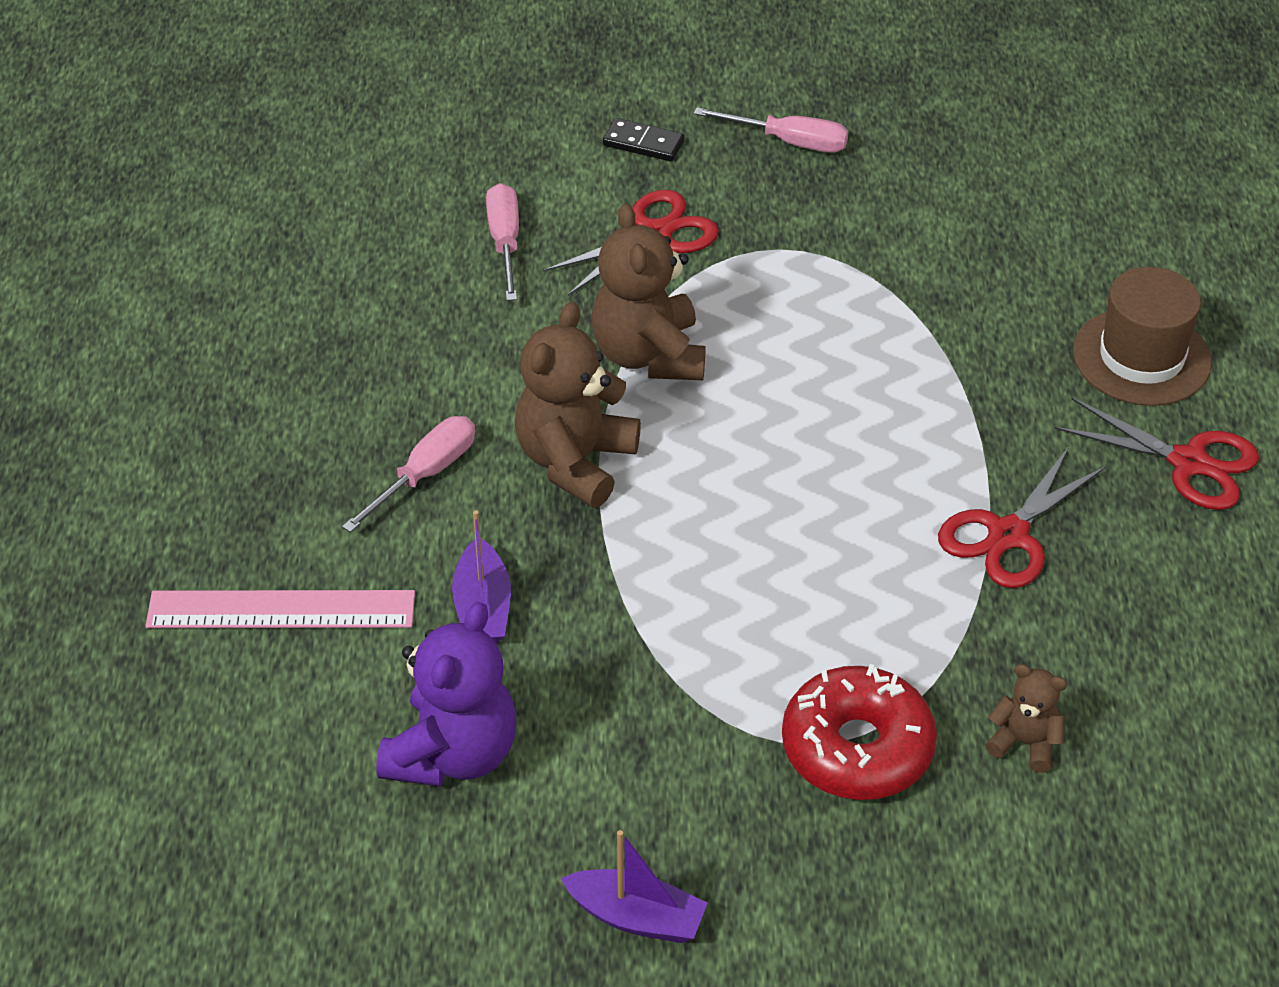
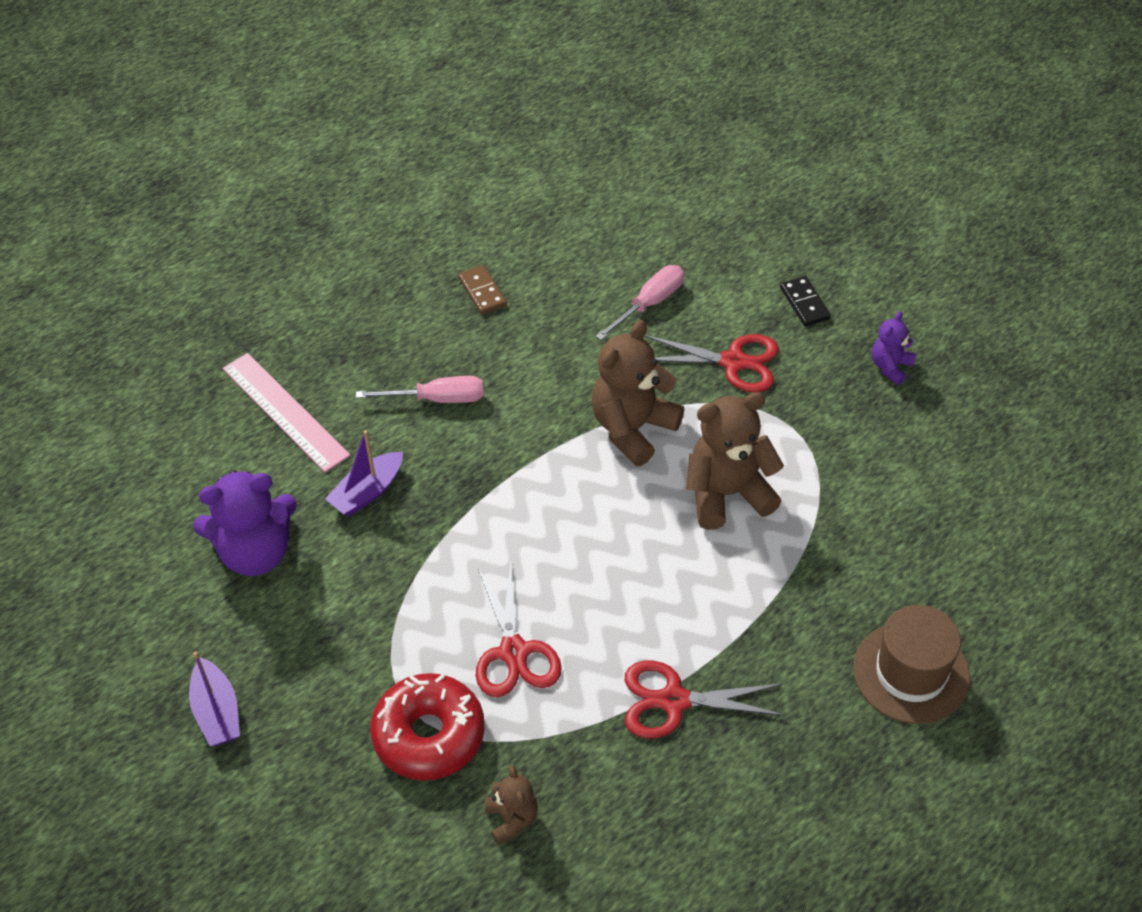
camera: 50 degrees right, 5 degrees up
brown teddy bear [515,302,641,508] -> brown teddy bear moved to [686,392,784,530]
pink screwdriver [694,107,848,153] -> purple teddy bear [872,311,916,385]
red scissors [1055,398,1259,510] -> red scissors moved to [476,563,562,697]
none -> brown domino [458,265,507,315]

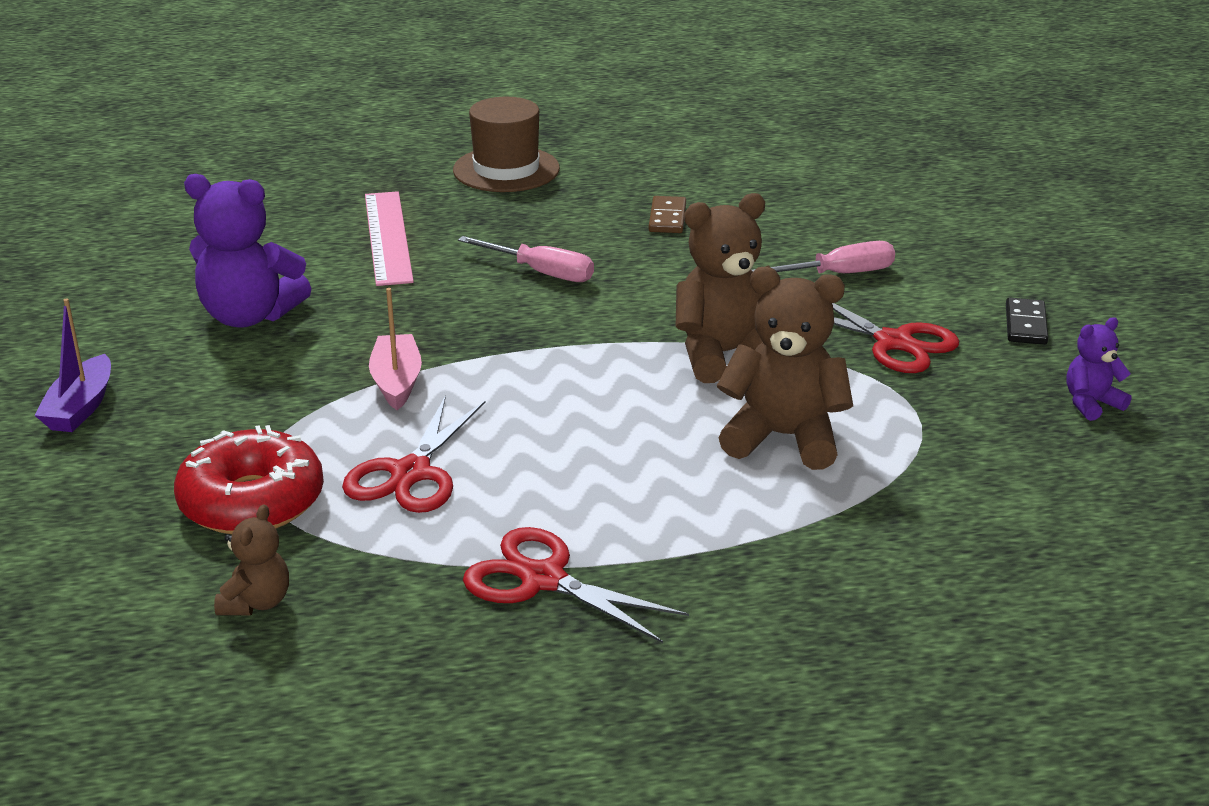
camera: 30 degrees right, 20 degrees down
purple boat [325,430,403,516] -> none
brown hat [853,605,970,724] -> brown hat moved to [453,97,560,192]
none -> pink boat [369,288,422,410]

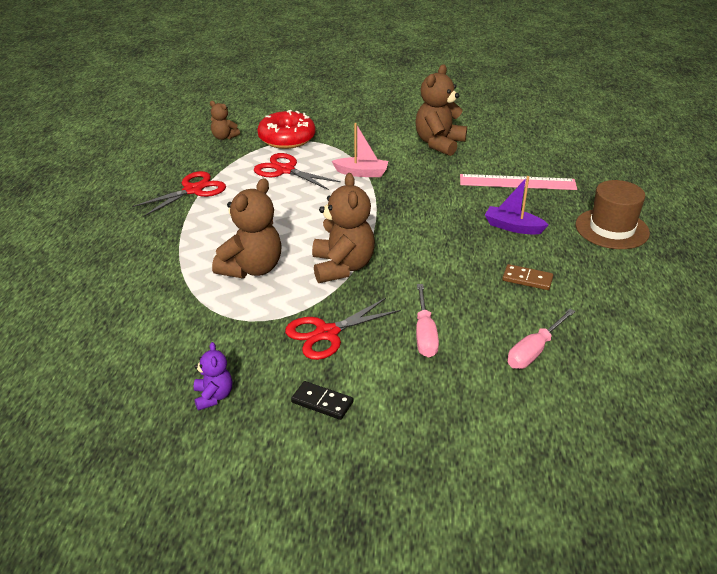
camera: 105 degrees right, 5 degrees up
purple boat [34,298,111,432] -> purple boat moved to [485,176,549,234]
purple teddy bear [184,174,311,328] -> brown teddy bear [416,64,467,156]
pink screwdriver [458,236,594,282] -> pink screwdriver moved to [507,309,575,369]

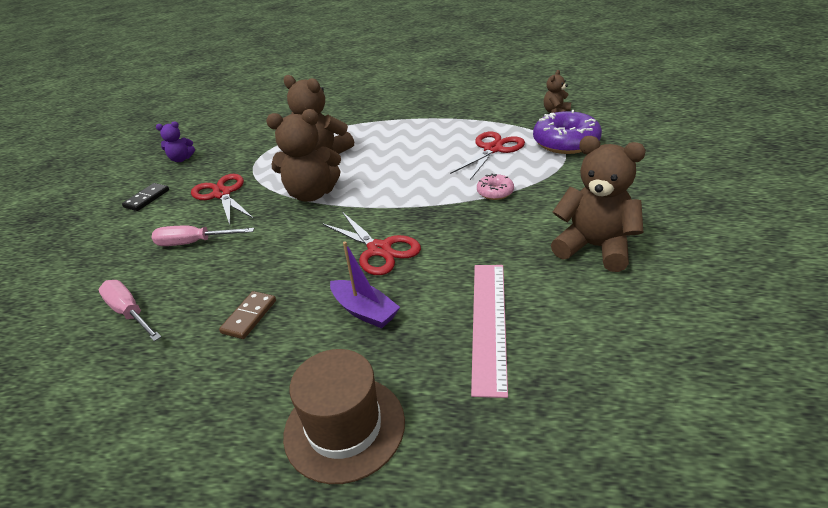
camera: 95 degrees right, 0 degrees up
red scissors [132,171,226,217] -> red scissors moved to [322,212,421,275]
red donut [257,110,316,149] -> purple donut [533,110,602,154]
pink boat [332,123,388,177] -> pink donut [477,173,514,200]
purple boat [485,176,549,234] -> purple boat turned 105 degrees clockwise [330,241,400,328]

